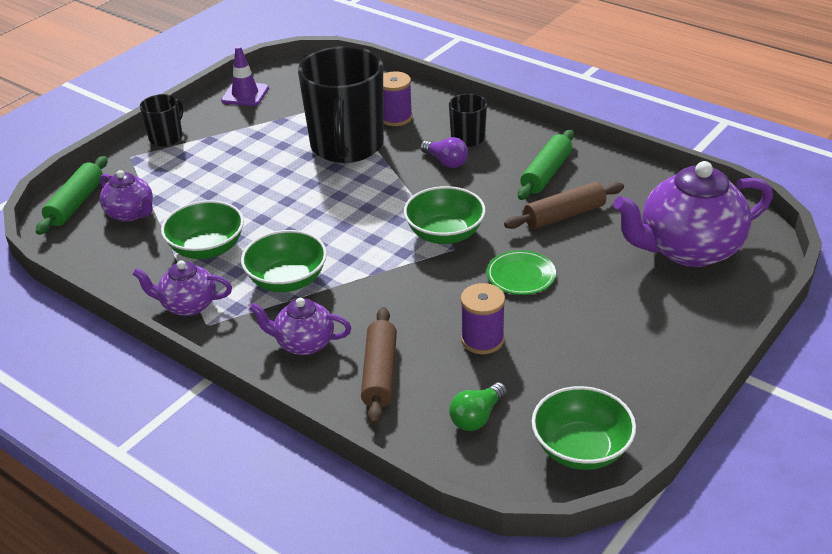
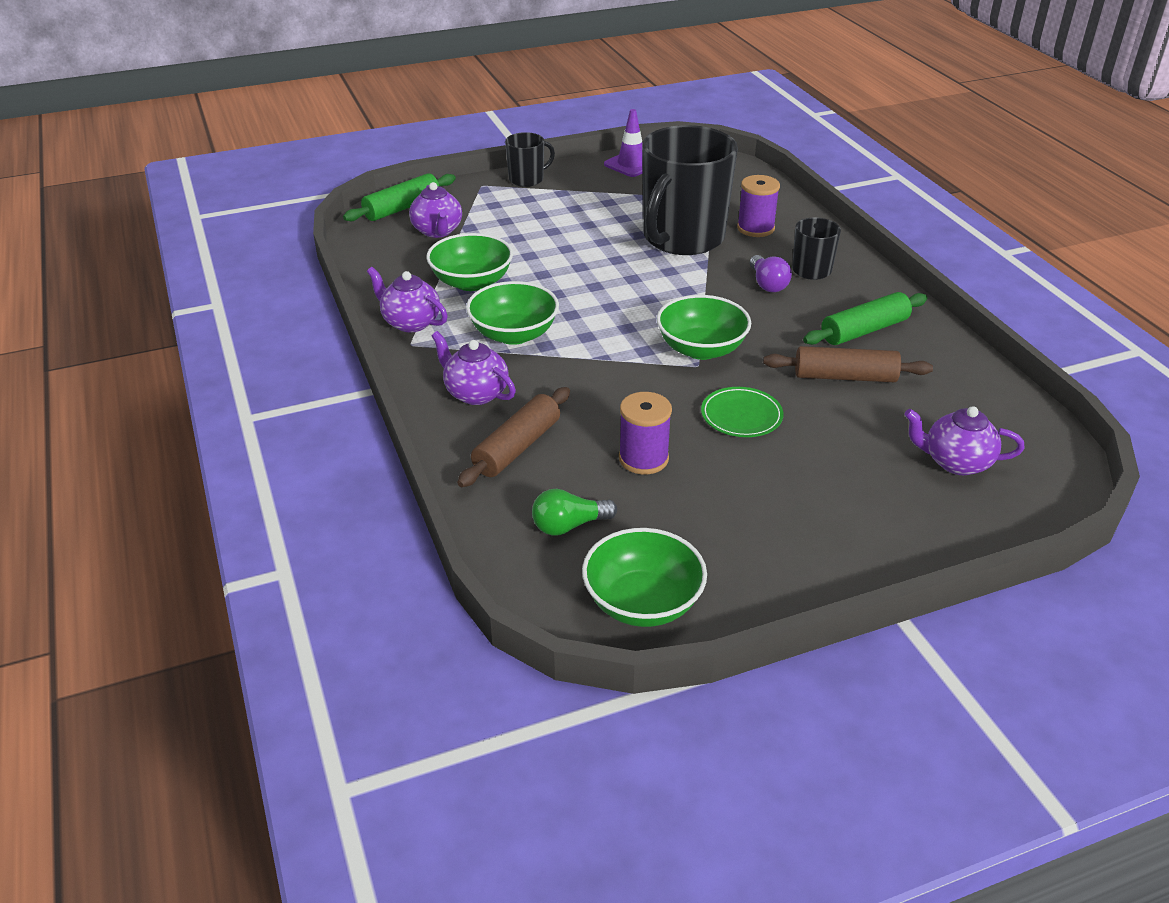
camera: 30 degrees right, 0 degrees up
purple teapot [613,161,773,267] -> purple teapot [904,406,1025,475], size x0.53

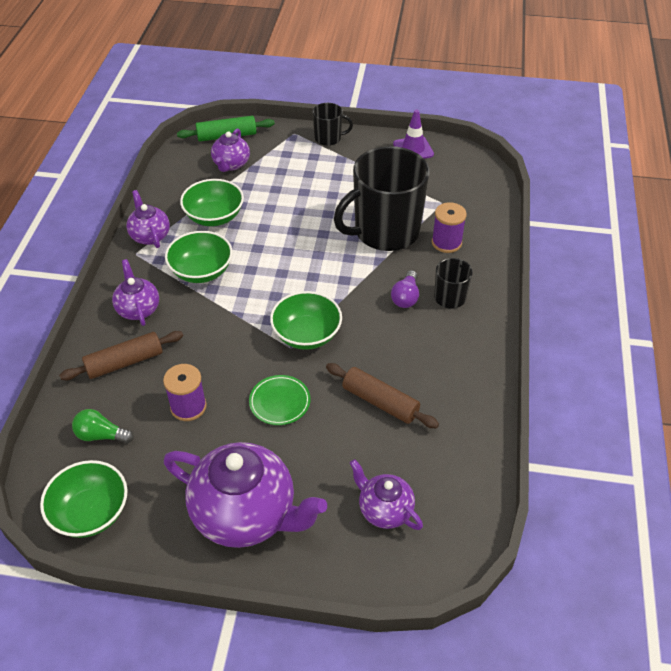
camera: 30 degrees right, 10 degrees up
green rolling pin [803,292,927,345] -> none
none -> purple teapot [164,442,327,548]

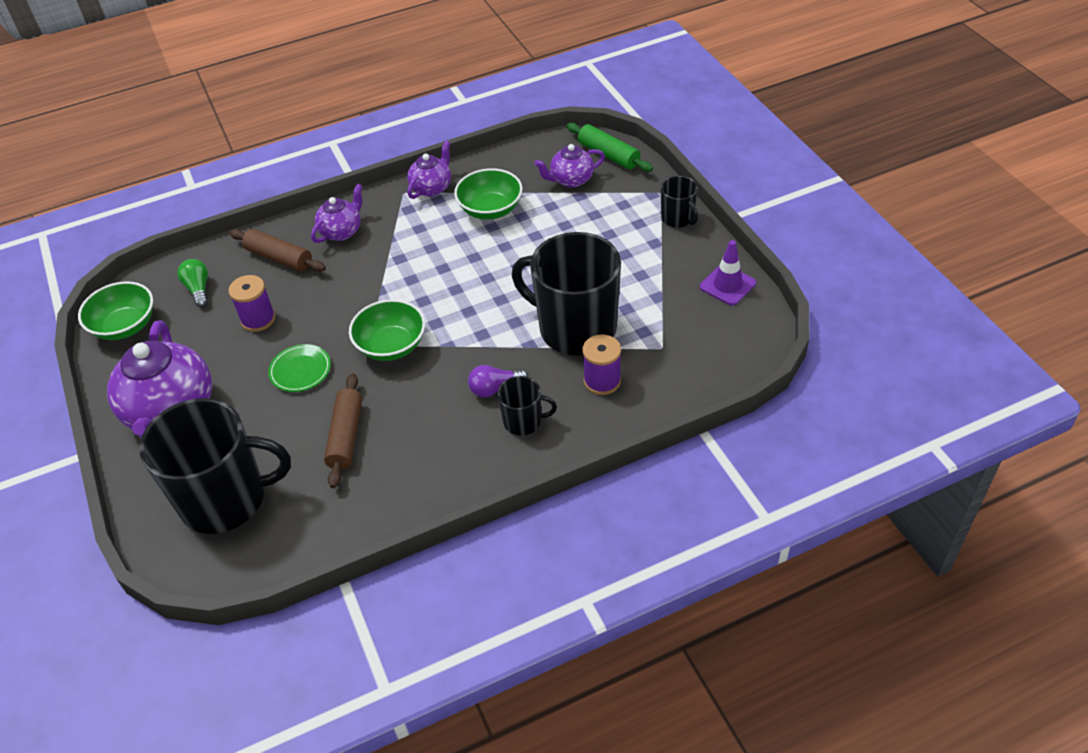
camera: 60 degrees right, 0 degrees up
green bowl [165,231,233,283] -> none
purple teapot [350,459,423,530] -> black mug [139,398,291,534]

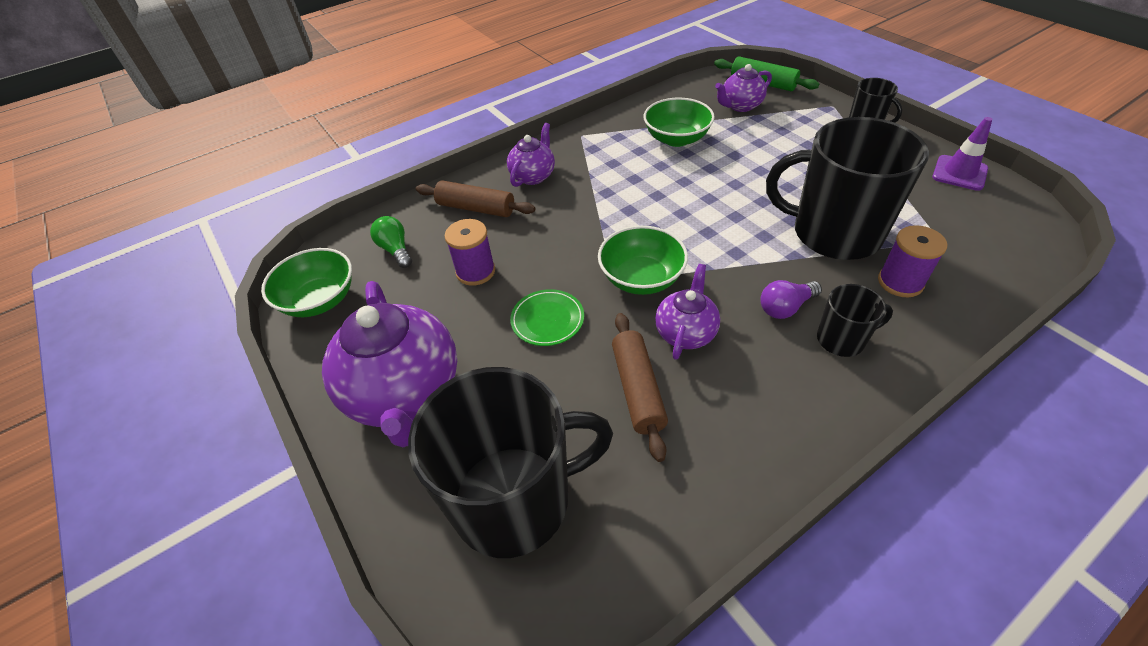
camera: 10 degrees left, 0 degrees up
purple teapot [407,141,451,199] -> purple teapot moved to [655,264,720,360]

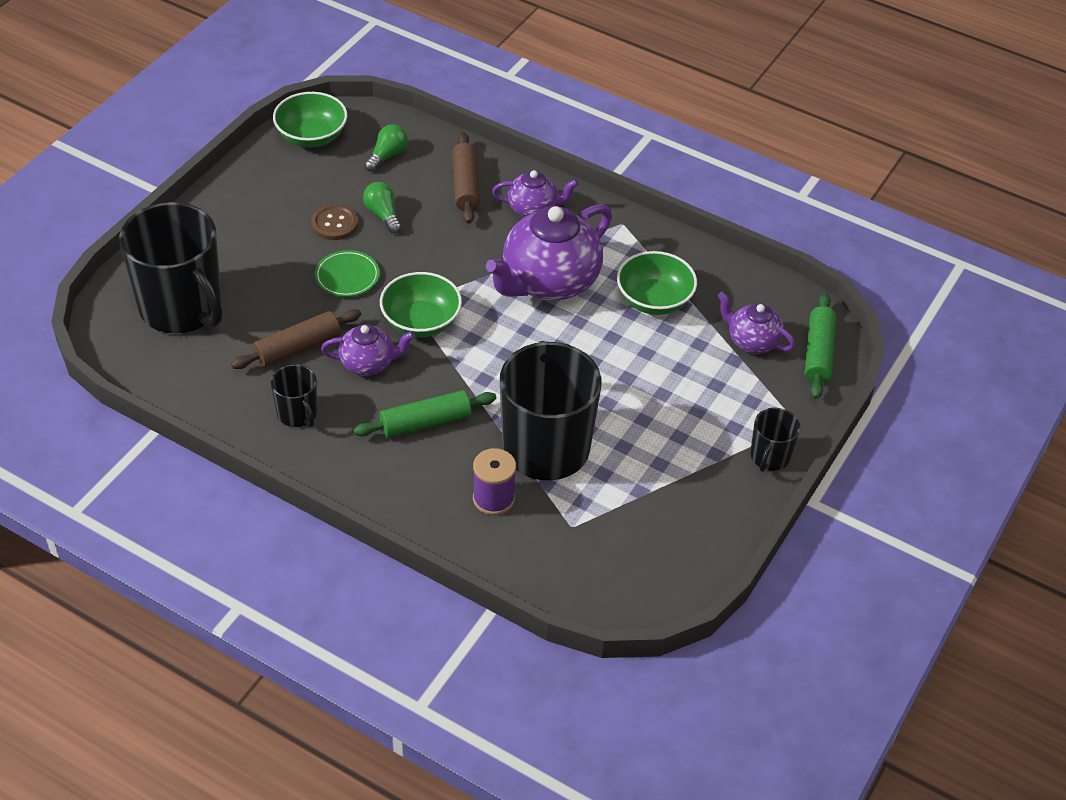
camera: 60 degrees right, 0 degrees up
purple teapot [322,281,457,447] -> purple teapot moved to [486,204,612,301]
purple spool [445,219,495,286] -> green light bulb [363,182,402,234]
purple light bulb [760,280,822,319] -> green rolling pin [353,390,496,438]
black mug [817,284,893,357] -> black mug moved to [271,364,317,427]
purple traffic cone [932,117,992,191] -> none
none -> brown button [311,204,358,240]

